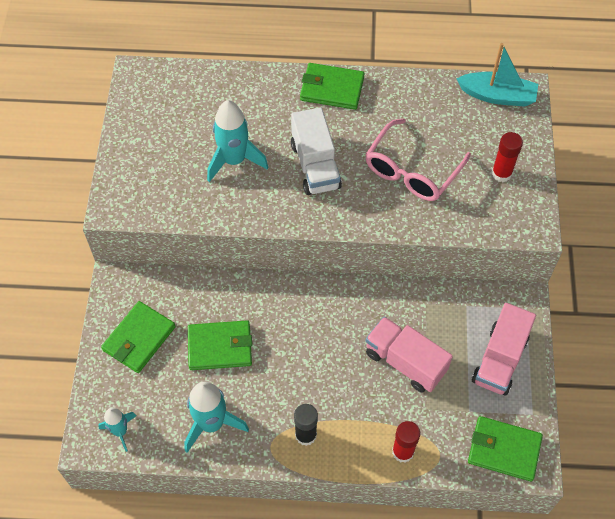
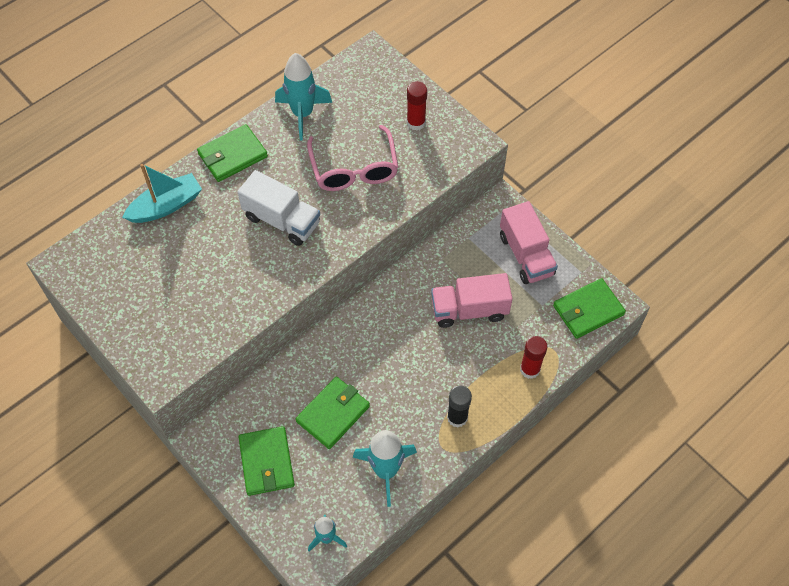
camera: 45 degrees left, 0 degrees up
turquoise rocket [207,100,268,182] -> turquoise rocket moved to [275,53,332,141]
turquoise boat [456,43,538,107] -> turquoise boat moved to [122,164,202,223]

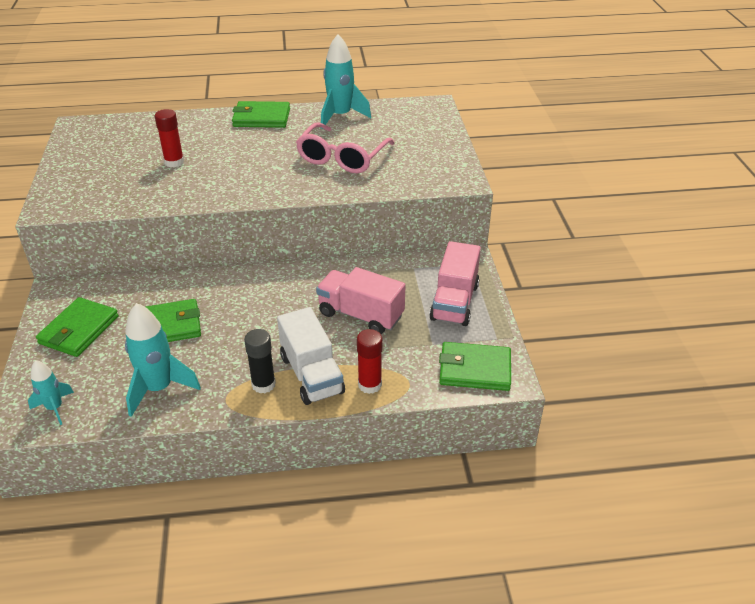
camera: 35 degrees right, 20 degrees down
turquoise boat [122,164,202,223] -> none
white truck [238,170,320,246] -> white truck moved to [277,307,345,405]
red glue stick [407,81,427,131] -> red glue stick moved to [155,109,184,168]

